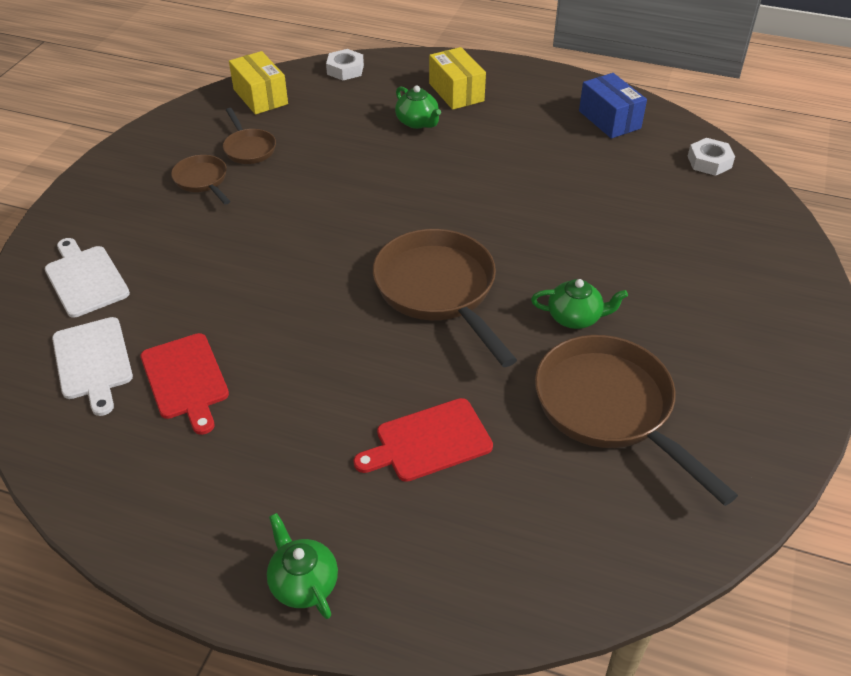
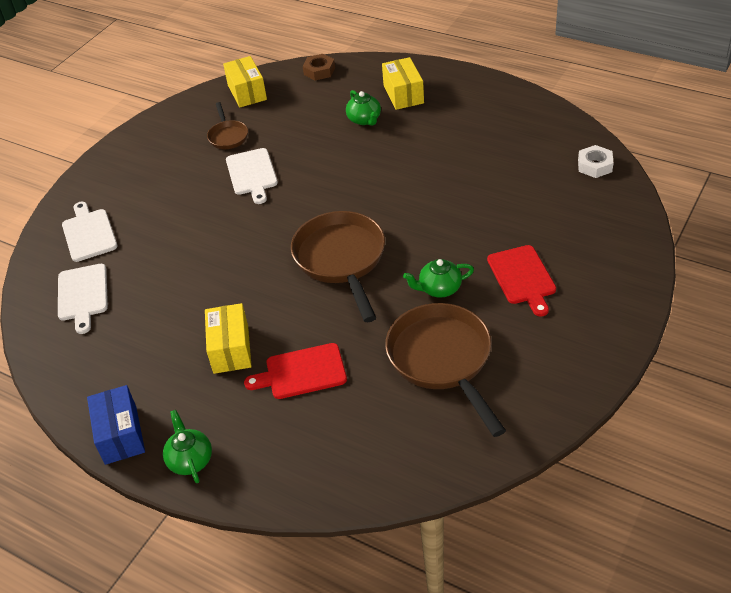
camera: 15 degrees right, 0 degrees up
red cutting board [141,333,229,435] -> red cutting board moved to [487,245,556,317]
brown pan [171,155,230,204] -> none
white nut [326,49,364,81] -> brown nut [303,54,335,81]
green teapot [531,279,628,329] -> green teapot turned 150 degrees clockwise [403,259,474,298]
blue box [579,73,647,139] -> blue box moved to [87,385,145,465]
none -> yellow box [205,303,252,374]
none -> white cutting board [226,148,278,204]

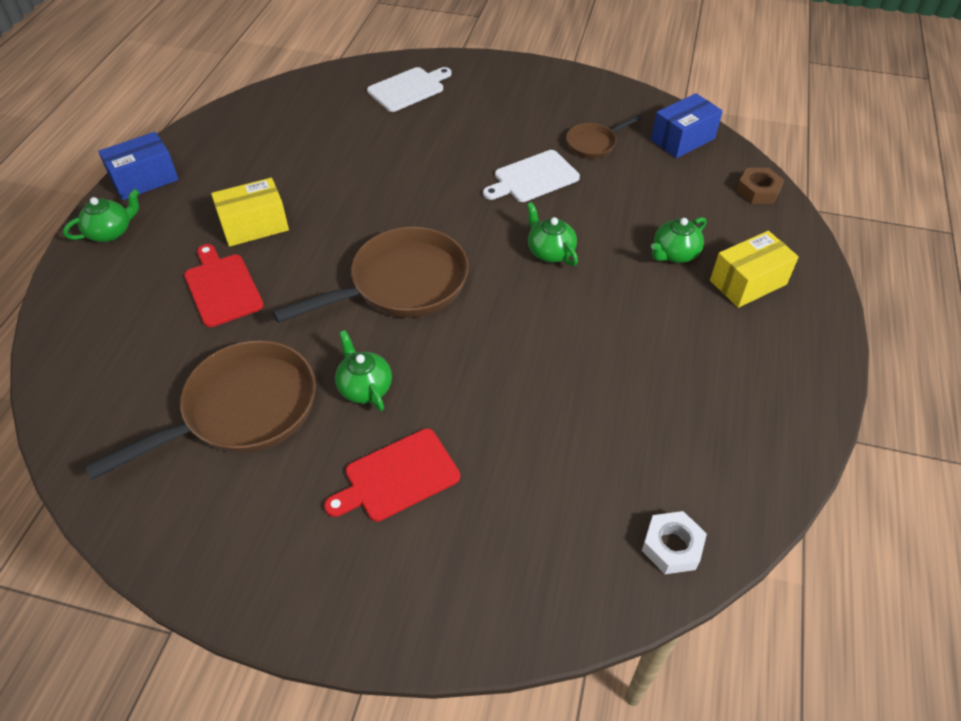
camera: 70 degrees right, 5 degrees up
white cutting board [58,264,108,334] -> none
yellow box [223,56,267,108] -> blue box [651,93,723,158]
none -> green teapot [527,202,578,266]

